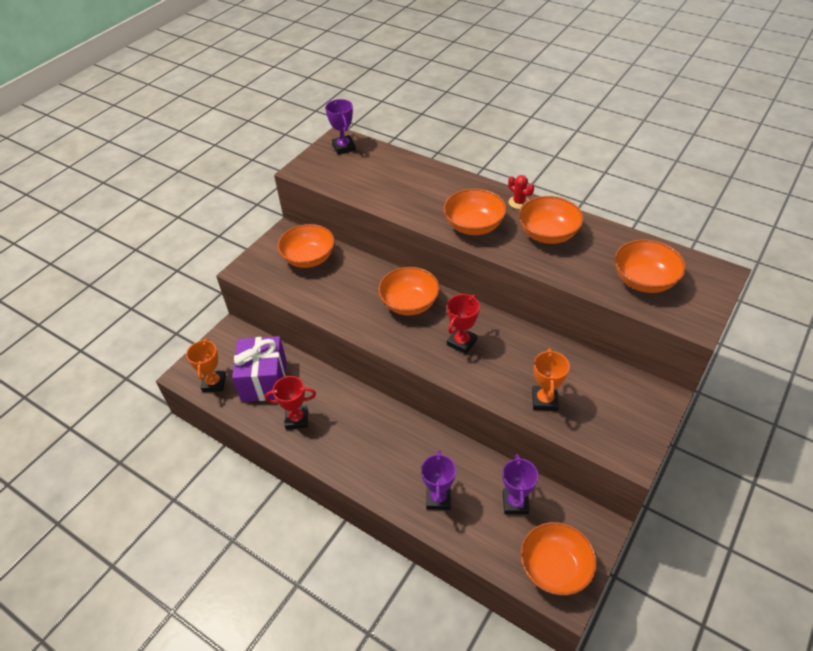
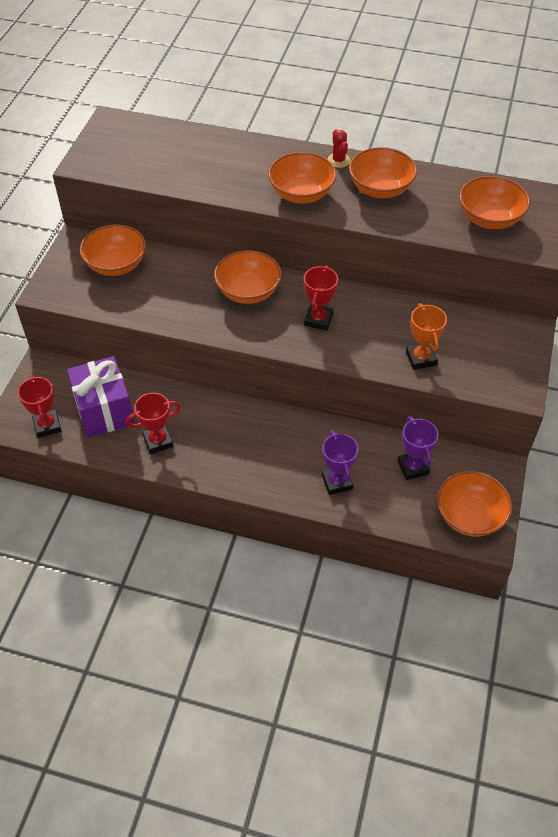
camera: 20 degrees left, 5 degrees up
orange trophy [186,338,226,392] -> red trophy [18,375,61,438]
purple trophy [325,99,356,155] -> none
red cactus [508,175,534,209] -> red cactus turned 45 degrees clockwise [327,129,350,168]

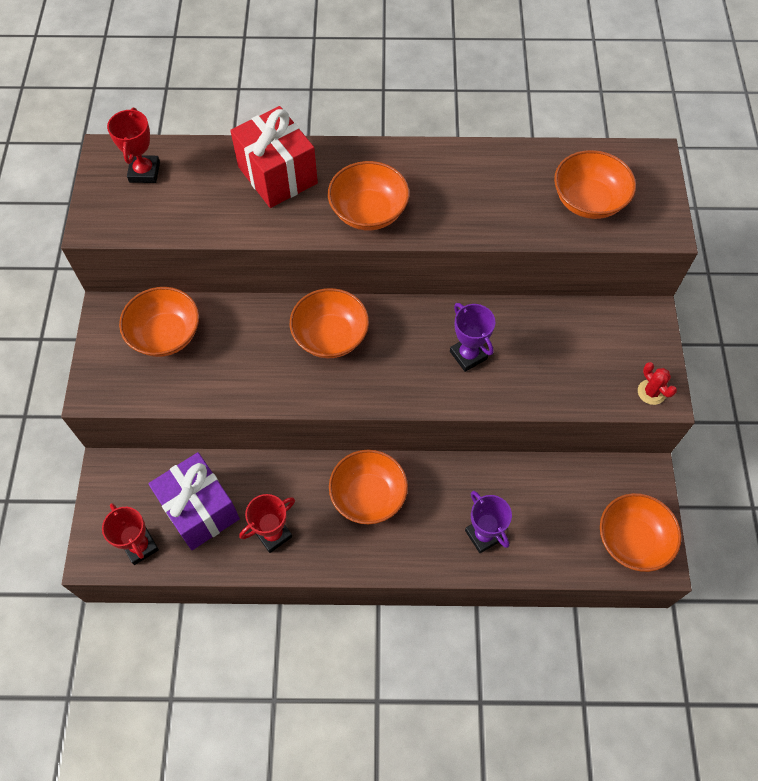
camera: 15 degrees left, 10 degrees up
red trophy [304,265,338,331] -> red trophy moved to [107,108,160,183]
red cactus [327,129,350,168] -> red cactus moved to [638,362,677,405]
orange bowl [349,147,417,198] -> orange bowl moved to [329,450,408,524]
purple trophy [397,416,438,480] -> purple trophy moved to [450,303,495,372]
orange trophy [406,303,447,370] -> none
none -> red gift [230,106,318,208]

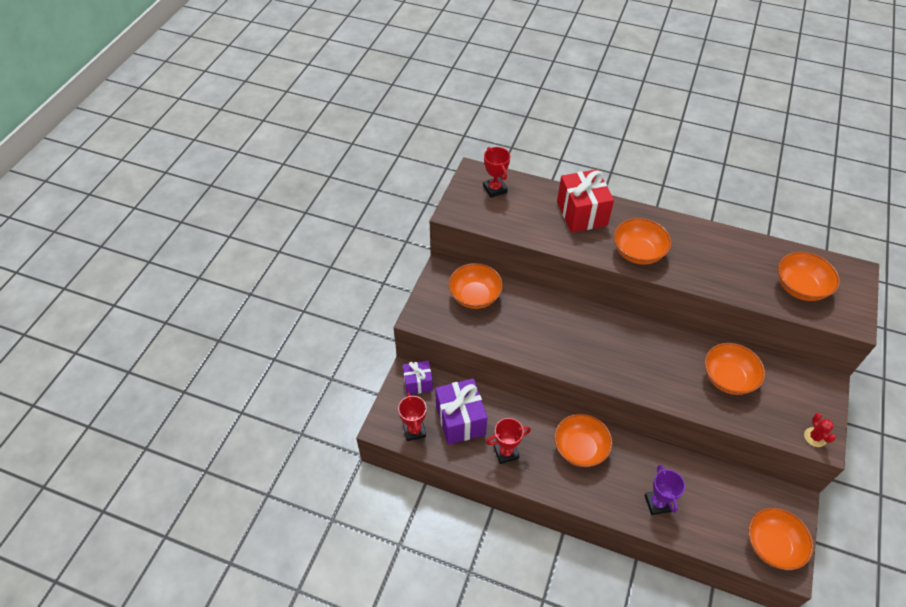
camera: 20 degrees right, 10 degrees down
red trophy [107,108,160,183] -> red trophy turned 45 degrees counterclockwise [483,147,510,198]
orange bowl [290,288,369,358] -> orange bowl moved to [705,343,765,395]
purple trophy [450,303,495,372] -> none
none -> purple gift [403,361,433,395]

